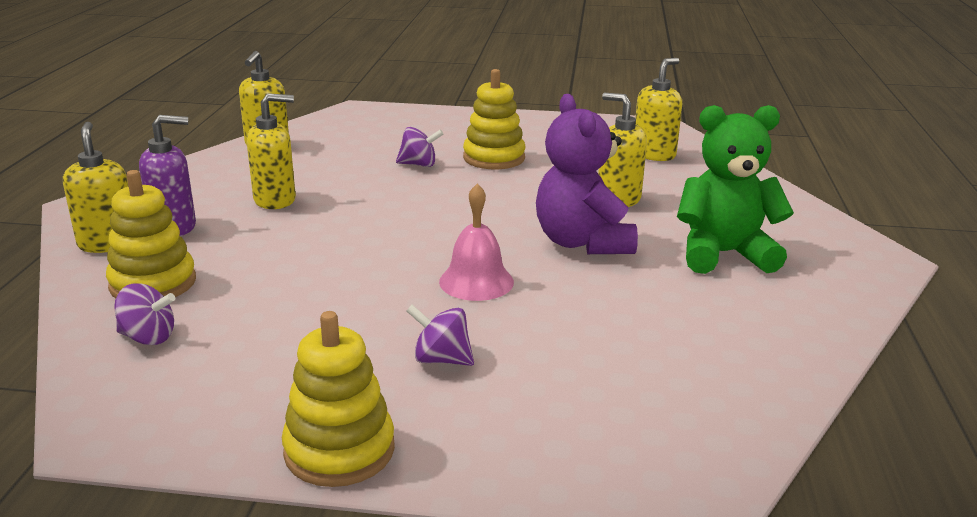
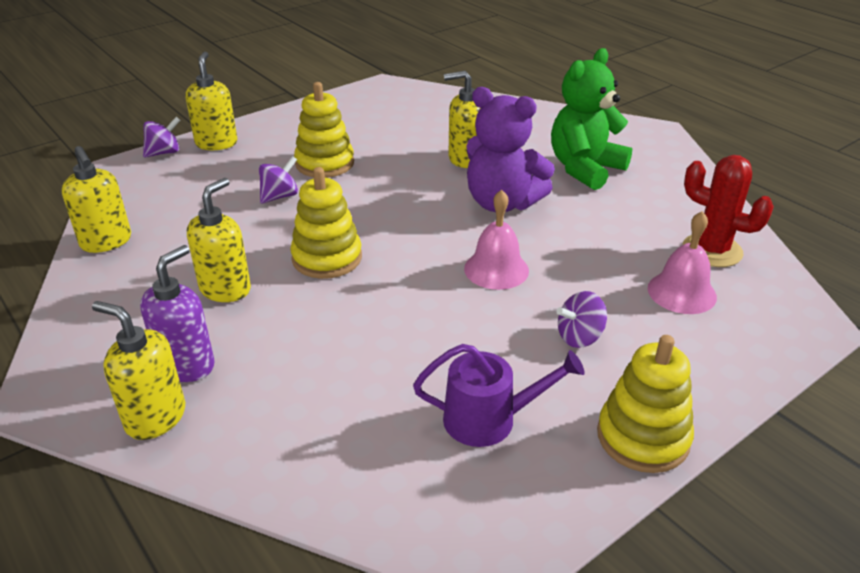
camera: 45 degrees left, 10 degrees up
yellow stacking toy [106,170,196,298] -> yellow stacking toy moved to [290,167,362,279]
purple spinning top [114,284,175,345] -> purple spinning top moved to [143,117,181,158]
yellow soap dispenser [636,58,682,161] -> yellow soap dispenser moved to [186,52,237,150]
none -> purple watering can [413,344,585,447]
none -> pink bell [648,211,717,314]
none -> red cactus [683,155,774,267]

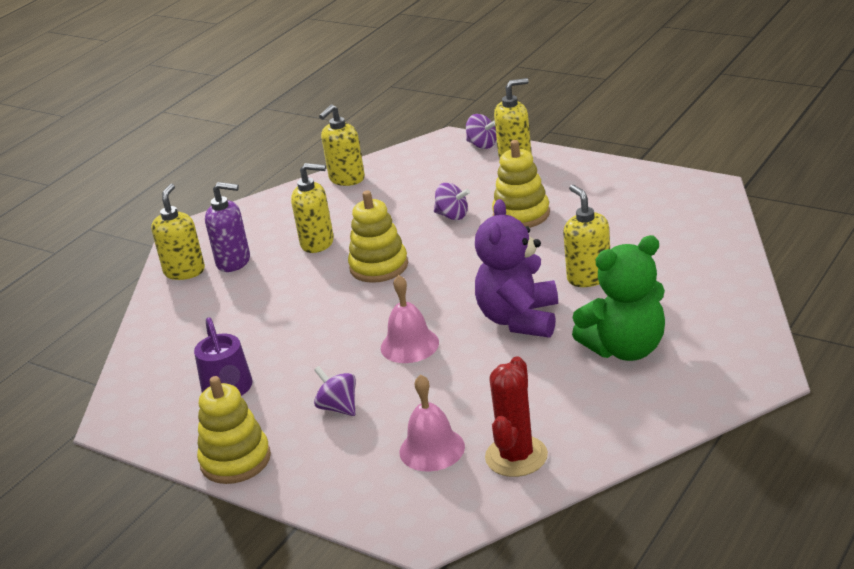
camera: 75 degrees right, 5 degrees down
green teddy bear [551,48,632,190] -> green teddy bear turned 135 degrees clockwise [572,235,665,361]

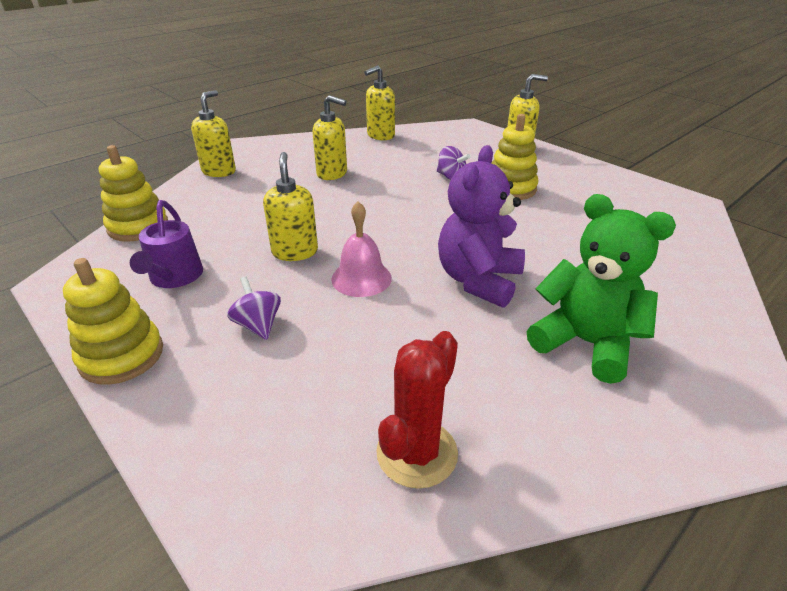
camera: 10 degrees right, 5 degrees up
purple soap dispenser [205,182,250,272] -> none
yellow stacking toy [348,191,408,283] -> yellow stacking toy moved to [99,145,168,242]
pink bell [399,374,465,471] -> none
purple spinning top [466,114,497,149] -> none
yellow soap dispenser [563,185,610,287] -> yellow soap dispenser moved to [263,152,318,261]
green teddy bear [572,235,665,361] -> green teddy bear turned 135 degrees counterclockwise [527,194,676,384]

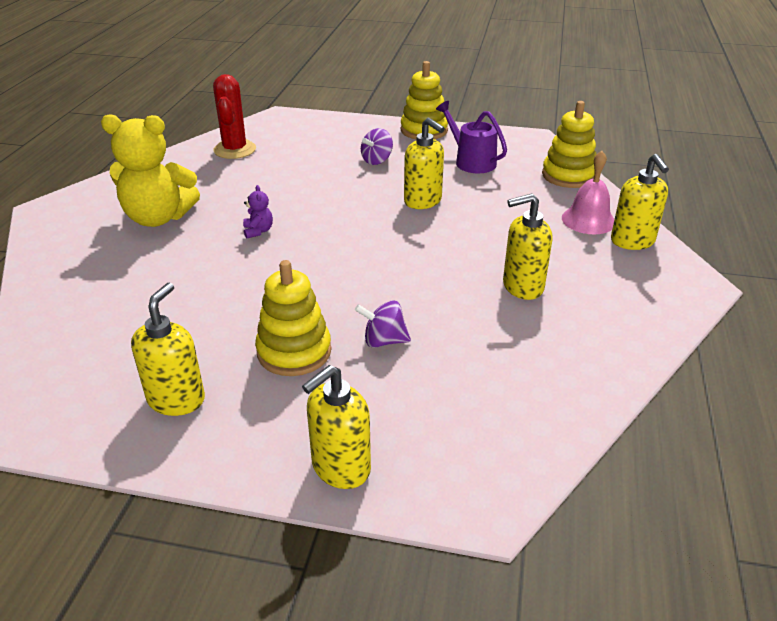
camera: 145 degrees right, 0 degrees up
purple spinning top [227,277,281,340] -> purple spinning top turned 105 degrees clockwise [361,128,393,165]
pink bell [331,201,392,297] -> pink bell moved to [562,151,614,234]
yellow soap dispenser [364,65,395,140] -> yellow soap dispenser moved to [131,282,205,416]
purple teddy bear [438,145,525,308] -> purple teddy bear [243,185,273,239], size x0.40
green teddy bear [527,194,676,384] -> yellow teddy bear [101,114,200,227]

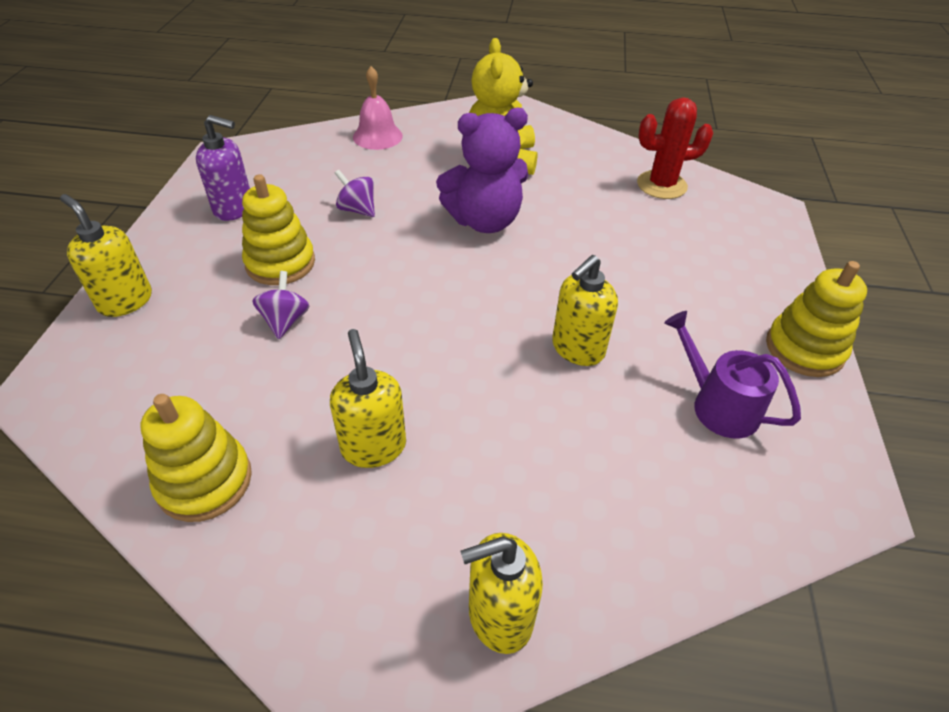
camera: 85 degrees right, 10 degrees up
yellow soap dispenser [131,282,205,416] -> purple soap dispenser [196,115,250,221]
purple teddy bear [243,185,273,239] -> purple teddy bear [436,108,528,233], size x2.49
purple spinning top [361,128,393,165] -> purple spinning top moved to [335,170,375,217]
purple watering can [436,101,507,173] -> purple watering can turned 90 degrees counterclockwise [664,311,801,439]
yellow stacking toy [542,101,596,188] -> yellow stacking toy moved to [141,394,252,522]
pink bell [562,151,614,234] -> pink bell moved to [353,66,403,150]

